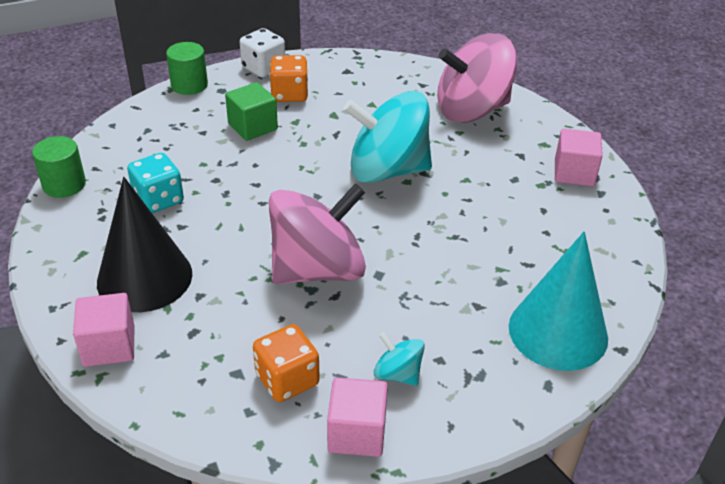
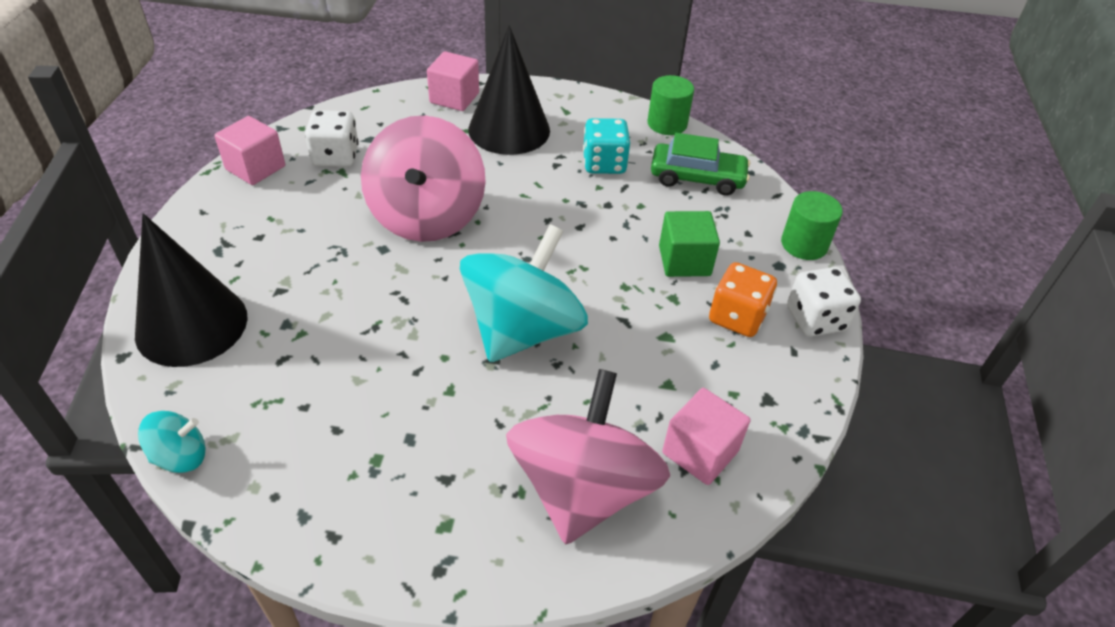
camera: 120 degrees right, 5 degrees up
orange dice [253,324,320,402] -> white dice [305,110,359,167]
turquoise spinning top [374,332,425,386] -> turquoise spinning top moved to [138,411,206,473]
turquoise cone [509,231,608,371] -> black cone [135,213,248,367]
pink cube [555,129,603,186] -> pink cube moved to [662,388,750,485]
none -> green car [651,133,750,195]

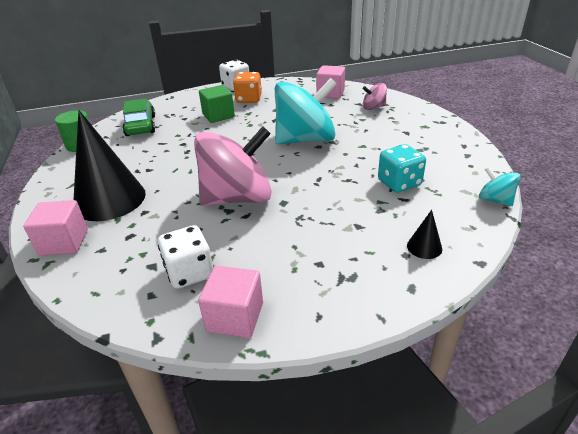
camera: 110 degrees left, 10 degrees down
black cone [135,213,248,367] -> black cone [407,210,442,259], size x0.41
turquoise spinning top [460,224,588,362] -> turquoise spinning top turned 150 degrees clockwise [275,78,337,144]
pink spinning top [506,369,670,544] -> pink spinning top [363,83,387,110], size x0.44
turquoise dice [583,118,630,174] -> turquoise dice moved to [378,144,426,193]
green cylinder [781,191,843,260] -> none

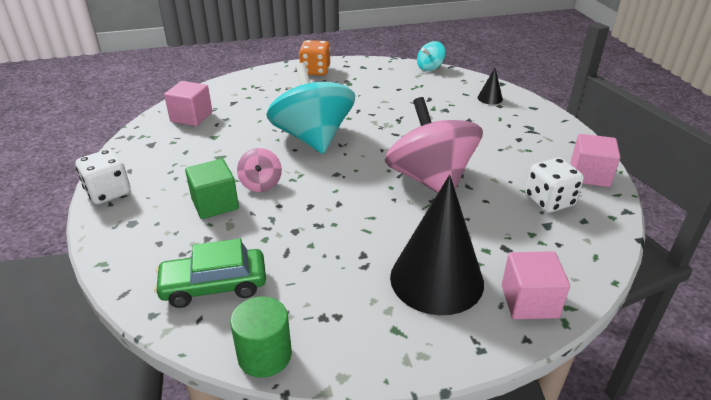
camera: 90 degrees left, 0 degrees up
orange dice [233,72,262,103] -> orange dice moved to [299,40,330,76]
pink spinning top [363,83,387,110] -> pink spinning top moved to [237,148,282,192]
turquoise dice [378,144,426,193] -> none

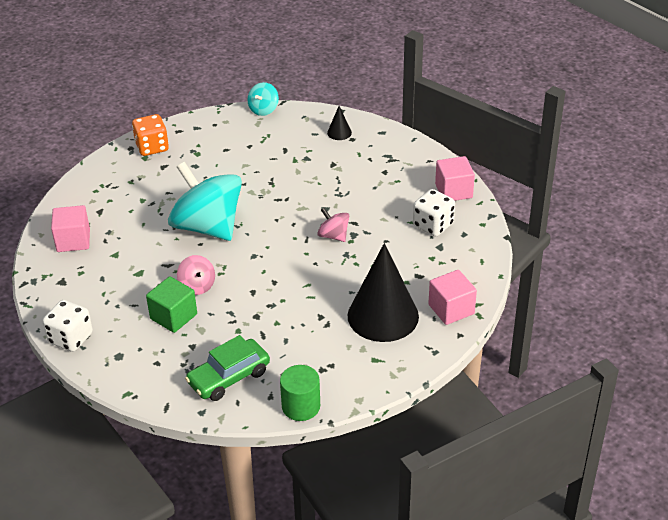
camera: 25 degrees left, 5 degrees up
pink spinning top [385,97,483,193] -> pink spinning top [317,208,349,242], size x0.44

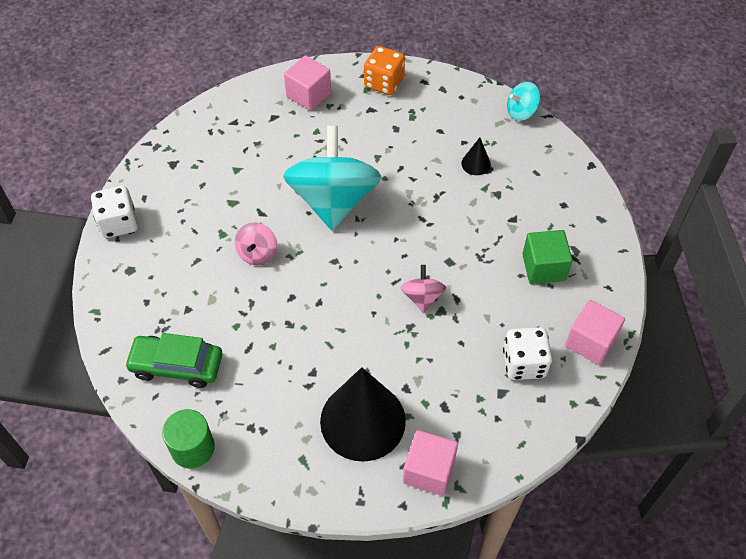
camera: 45 degrees right, 15 degrees up
pink cube [51,205,90,252] -> pink cube moved to [284,55,331,111]
green cube [146,276,197,333] -> green cube moved to [522,230,572,284]
black cone [327,106,352,140] -> black cone moved to [461,137,491,175]

